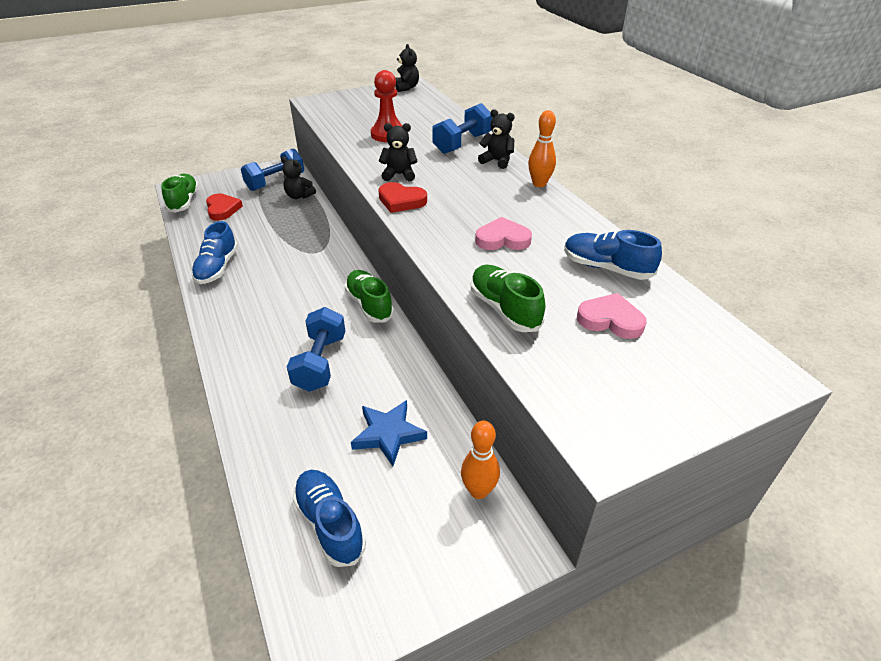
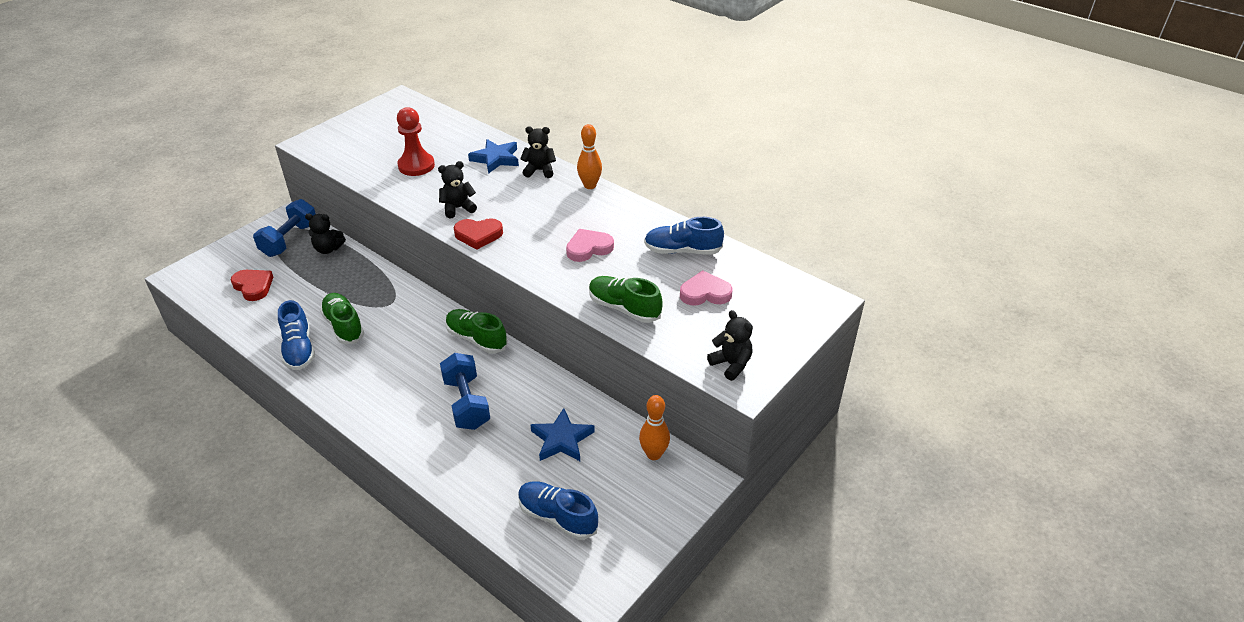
camera: 25 degrees left, 0 degrees up
green shoe [161,174,199,213] -> green shoe moved to [320,293,364,344]
black teddy bear [395,44,419,92] -> black teddy bear moved to [707,310,753,381]
blue dumbbell [432,103,492,154] -> blue star [468,139,519,174]

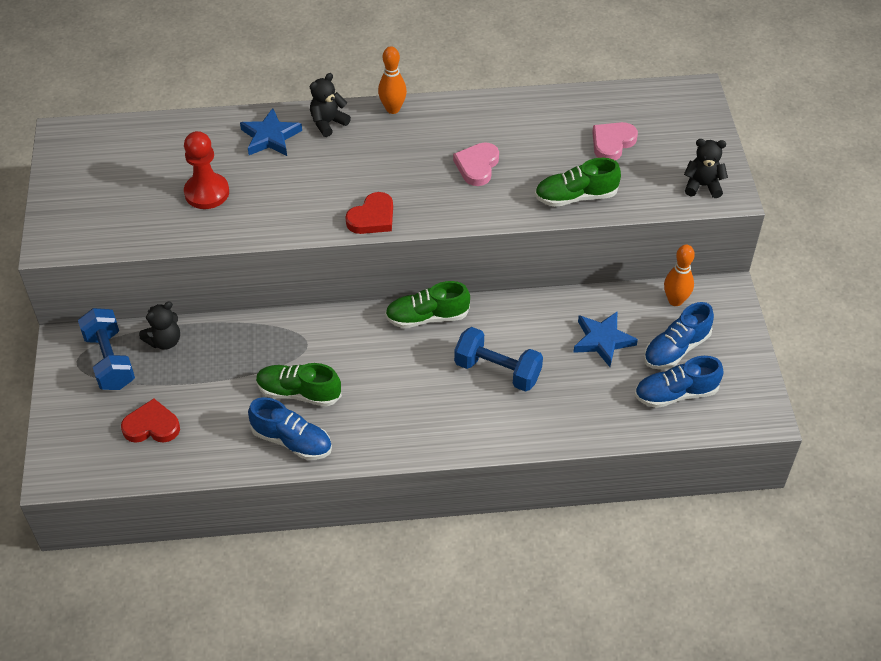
camera: 45 degrees left, 10 degrees up
black teddy bear [438,161,477,219] -> none
blue shoe [644,217,724,255] -> blue shoe moved to [644,302,714,370]

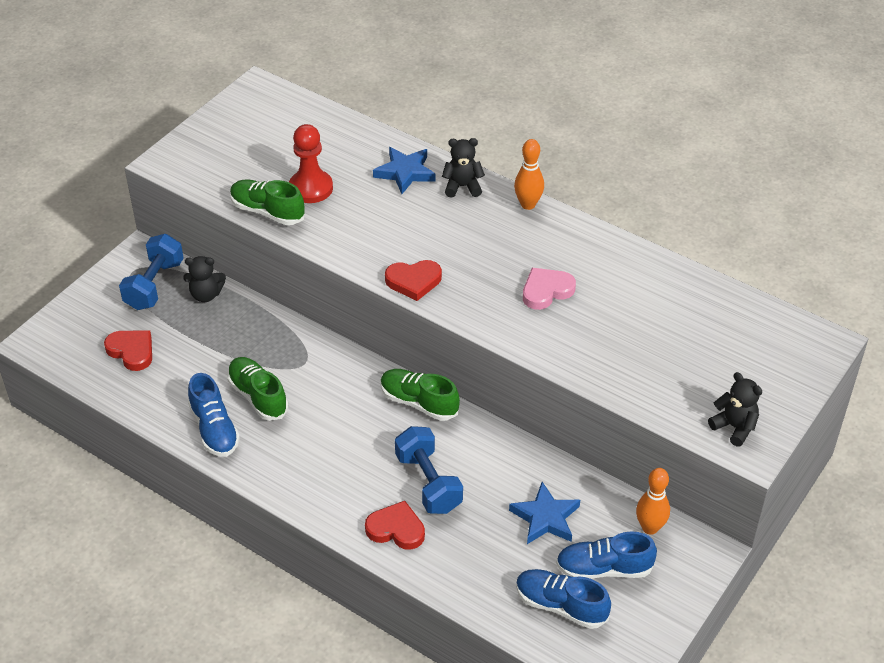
camera: 40 degrees right, 5 degrees down
green shoe [535,158,621,207] -> green shoe moved to [230,180,305,225]
pink heart [592,122,638,161] -> none
none -> red heart [365,501,425,550]

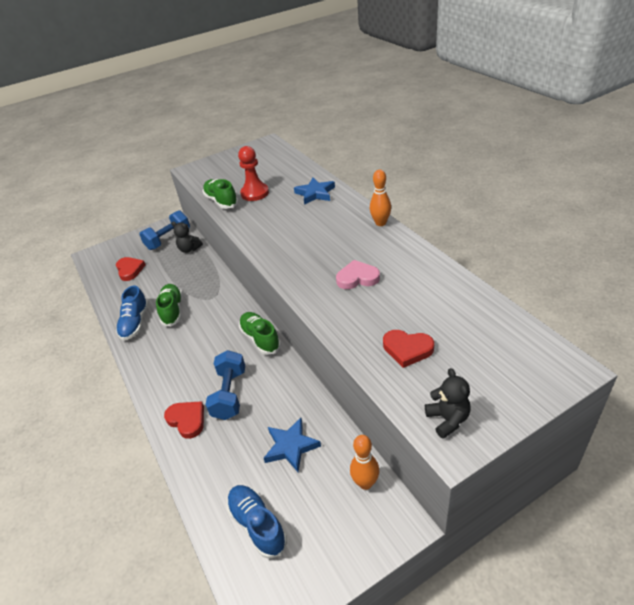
camera: 30 degrees right, 5 degrees down
red heart [385,260,442,301] -> red heart moved to [383,330,434,368]
black teddy bear [442,138,485,197] -> none
blue shoe [556,531,657,579] -> none

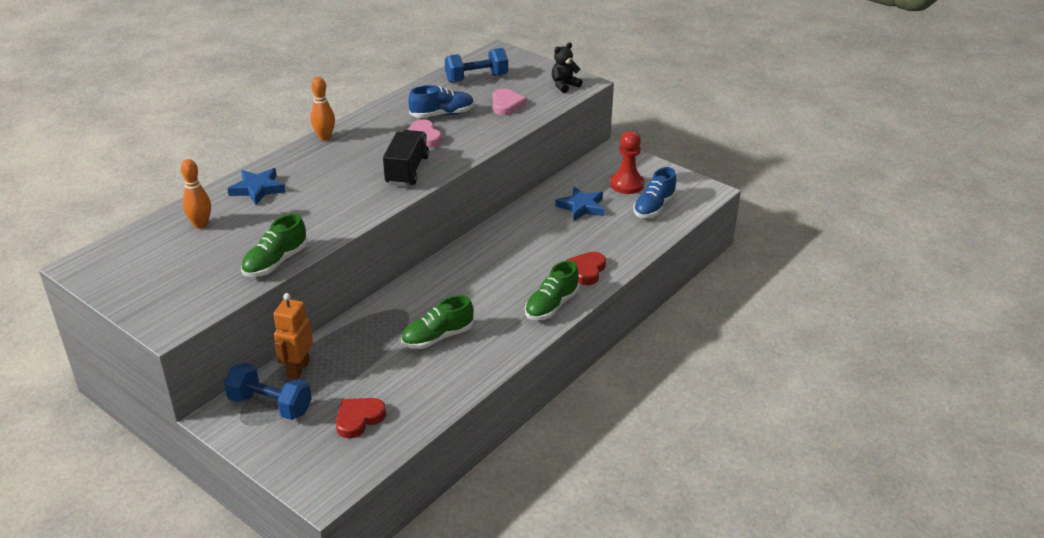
camera: 115 degrees left, 5 degrees down
blue shoe [116,285,149,341] -> blue shoe moved to [408,85,474,118]
black teddy bear [171,222,203,253] -> orange robot [273,293,313,380]
blue dumbbell [205,350,245,420] -> blue dumbbell moved to [445,48,508,83]
red pawn [238,146,269,201] -> red pawn moved to [610,131,644,194]
green shoe [239,312,281,355] -> green shoe moved to [525,261,579,320]
orange bowling pin [350,435,379,490] -> orange bowling pin moved to [181,159,211,228]
red heart [383,330,434,368] -> pink heart [492,88,527,115]
none -> black truck [383,130,429,186]

